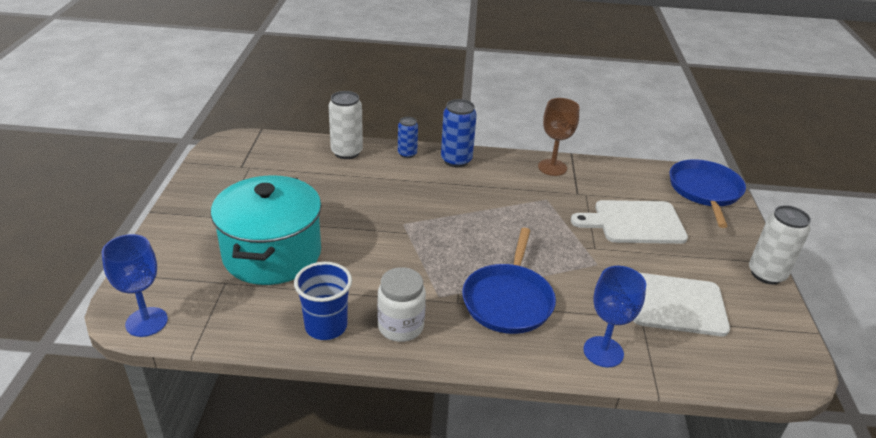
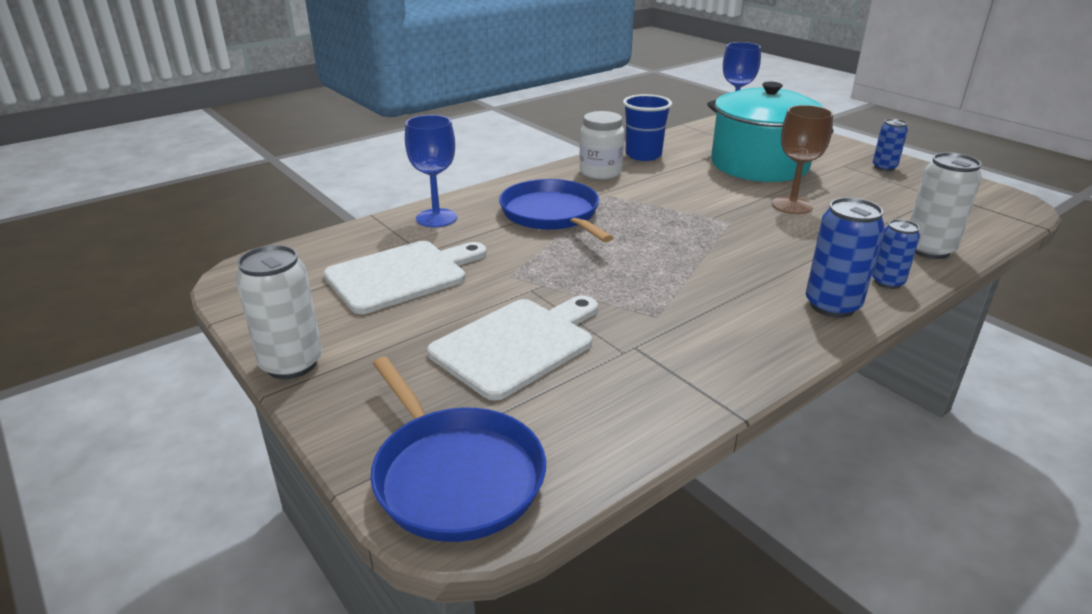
camera: 140 degrees right, 5 degrees down
brown goblet [538,98,579,176] -> brown goblet moved to [772,105,833,214]
none -> blue can [873,119,908,171]

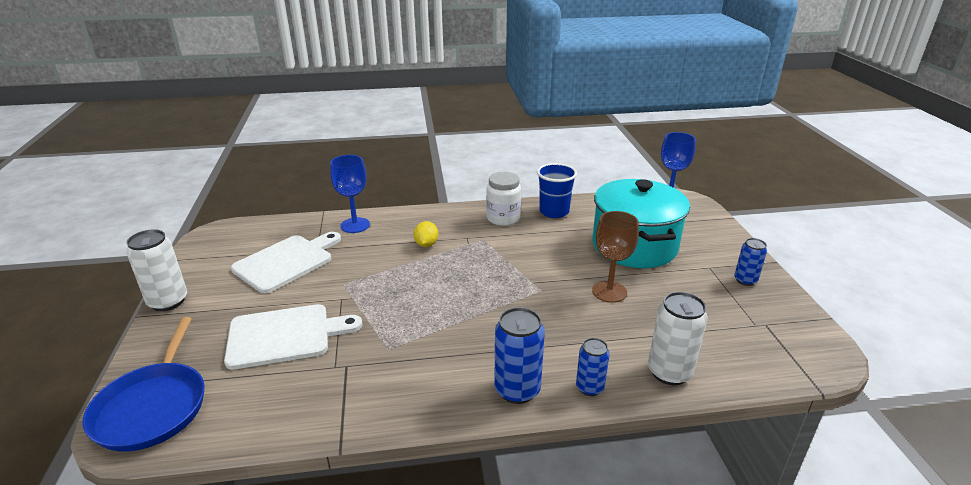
camera: 30 degrees right, 0 degrees up
white cutting board [324,241,486,314] -> white cutting board turned 45 degrees counterclockwise [231,232,341,293]
blue pan [499,179,613,242] -> yellow lemon [414,221,438,247]

